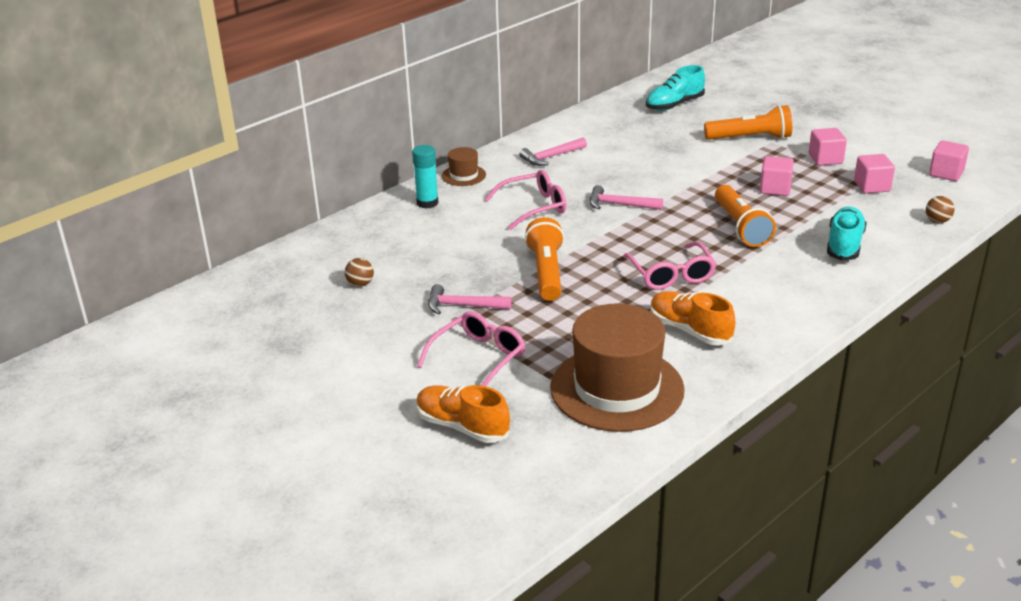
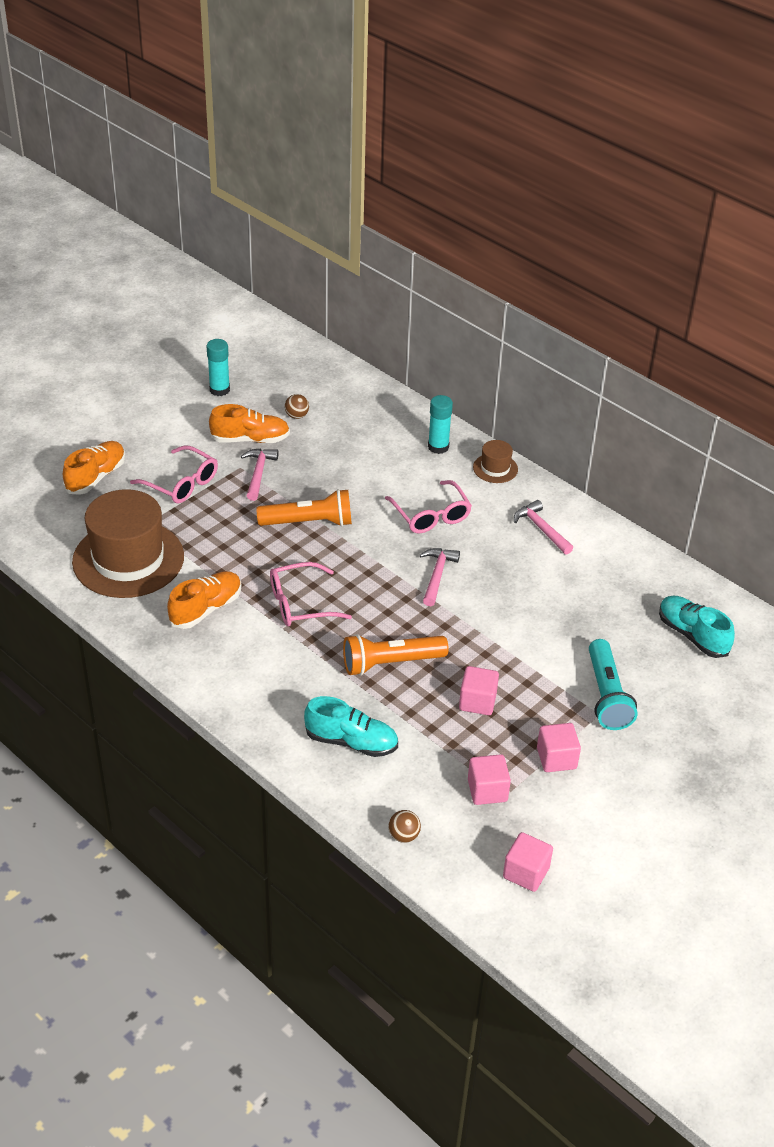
camera: 85 degrees right, 10 degrees up
orange flashlight [704,105,792,140] -> turquoise flashlight [589,639,638,730]
none -> turquoise glue stick [207,339,230,396]
none -> orange shoe [209,404,290,443]

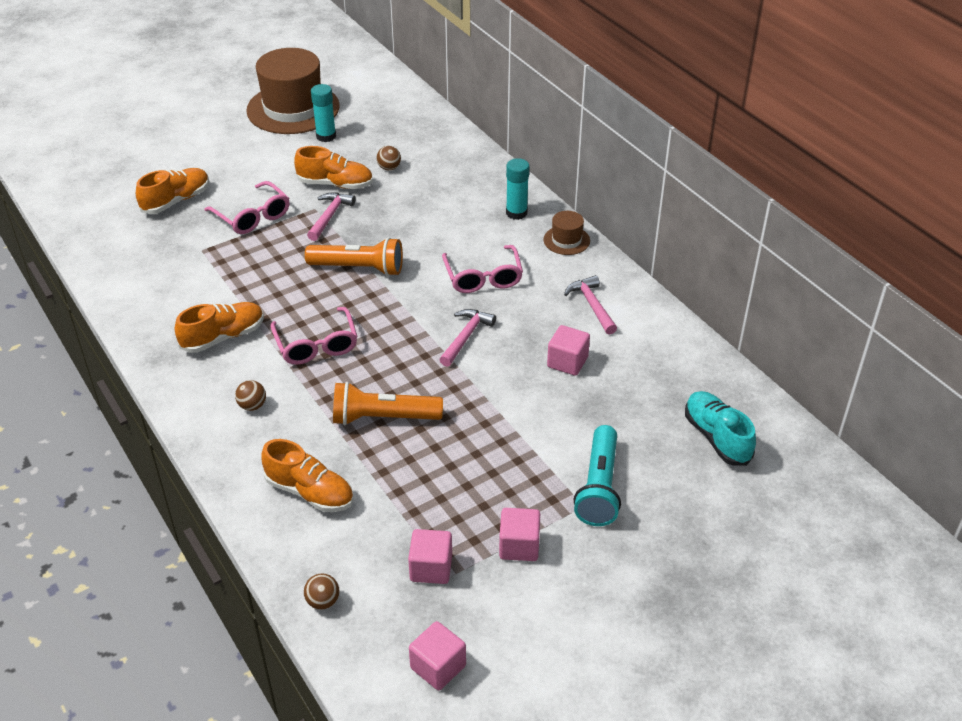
camera: 15 degrees right, 0 degrees up
brown hat [72,489,184,598] -> brown hat moved to [246,48,340,134]
pink glasses [270,562,352,626] -> pink glasses turned 105 degrees counterclockwise [270,307,358,365]
turquoise shoe [304,696,398,757] -> orange shoe [261,439,354,512]
pink cube [459,666,499,715] -> pink cube moved to [547,325,590,376]
none -> brown ball [235,380,266,411]

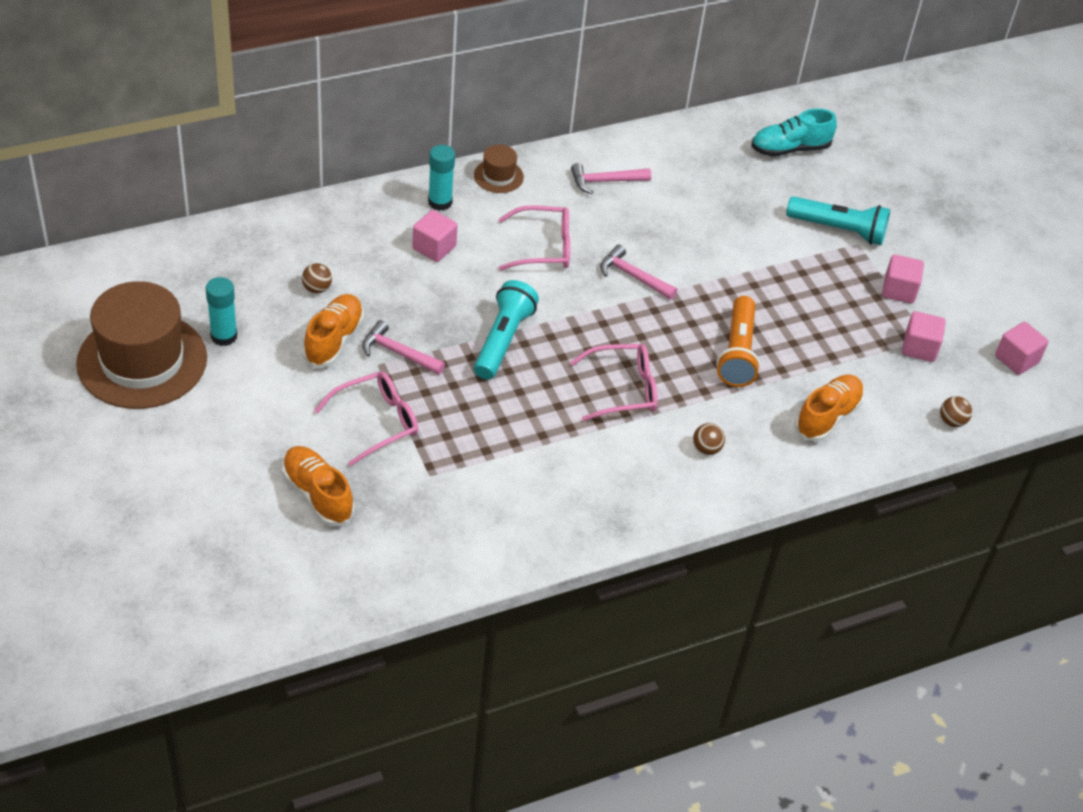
camera: 85 degrees left, 5 degrees up
orange shoe [175,302,264,353] -> none
orange flashlight [305,237,403,276] -> turquoise flashlight [474,280,539,380]
pink cube [547,325,590,376] -> pink cube moved to [412,210,458,262]

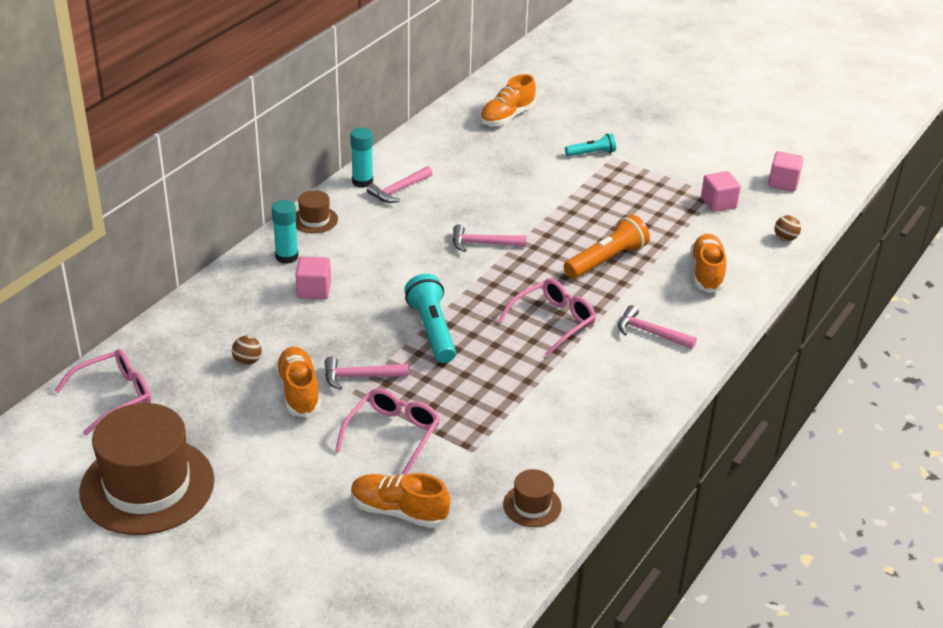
camera: 30 degrees left, 10 degrees down
turquoise glue stick [206,277,237,346] -> turquoise glue stick moved to [350,127,373,188]
pink glasses [499,205,570,270] -> pink glasses moved to [54,349,152,435]
brown ball [693,423,725,455] -> pink hammer [618,305,697,349]
orange flashlight [716,296,760,387] -> orange flashlight turned 105 degrees counterclockwise [564,215,650,279]
turquoise shoe [751,108,837,157] -> orange shoe [480,74,536,126]
turquoise flashlight [786,196,890,245] -> turquoise flashlight [565,133,616,157], size x0.59
pink cube [882,254,924,304] -> none
none -> brown hat [503,469,562,527]

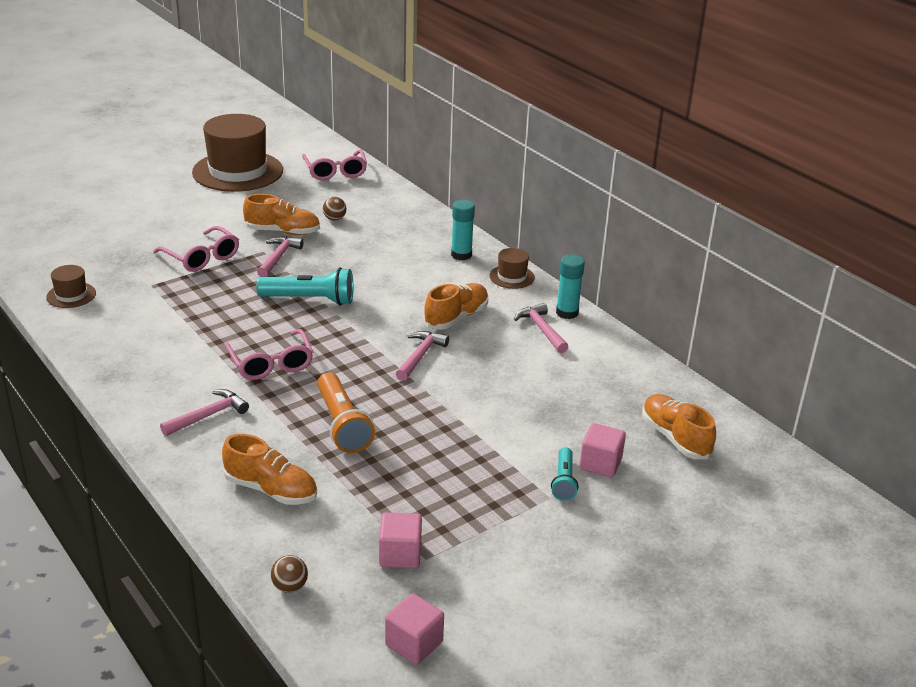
camera: 110 degrees right, 5 degrees down
pink cube [296,257,331,299] -> pink cube moved to [579,423,626,477]
orange shoe [351,473,450,528] -> orange shoe moved to [423,283,488,330]

